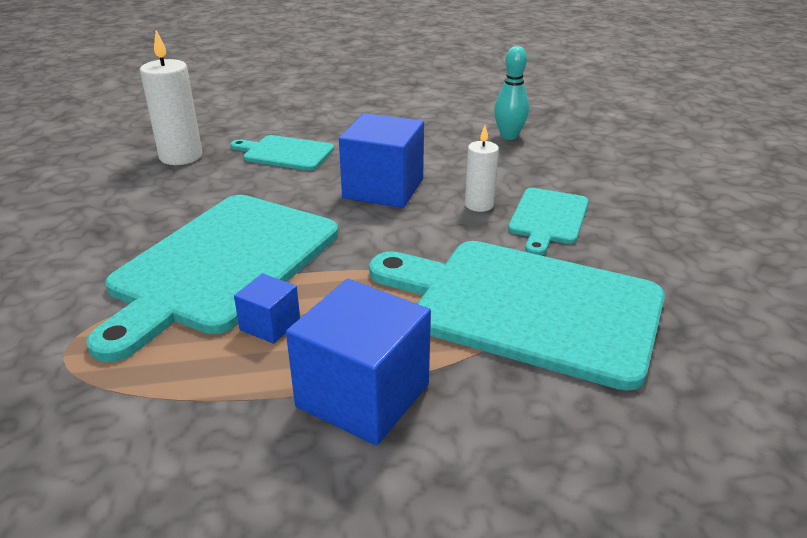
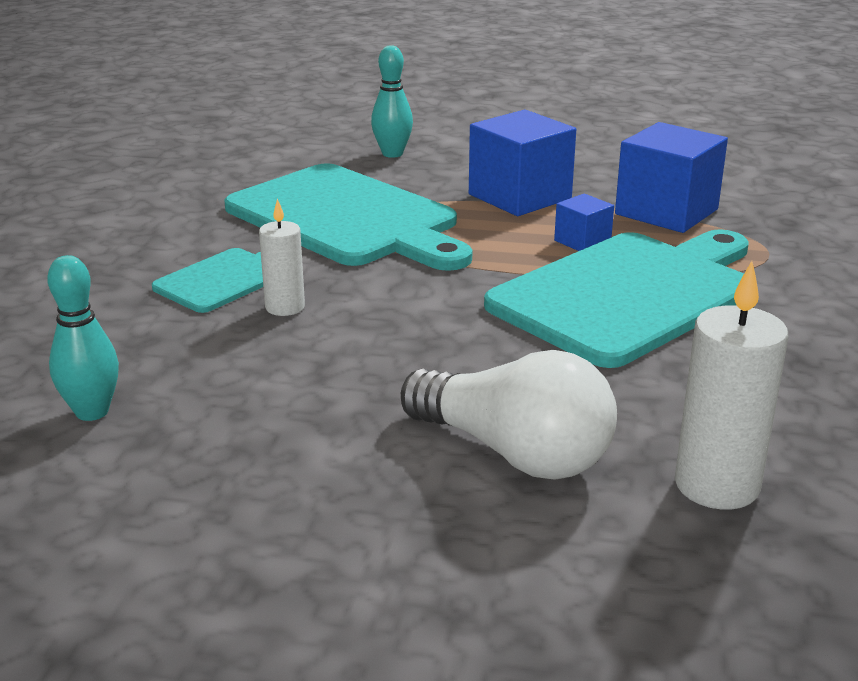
camera: 160 degrees left, 5 degrees down
turquoise cutting board [230,135,334,171] -> white light bulb [401,350,617,480]
blue cube [339,113,424,208] -> blue cube moved to [615,122,728,233]
none -> turquoise bowling pin [371,45,413,158]

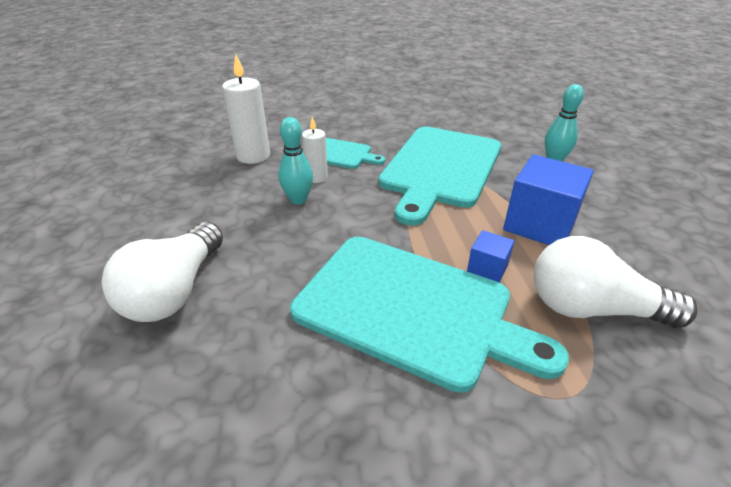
camera: 70 degrees right, 10 degrees up
turquoise bowling pin [47,255,119,421] -> turquoise bowling pin moved to [279,117,313,205]
blue cube [615,122,728,233] -> white light bulb [534,236,697,328]
white candle [675,261,788,509] -> white candle moved to [222,54,270,164]

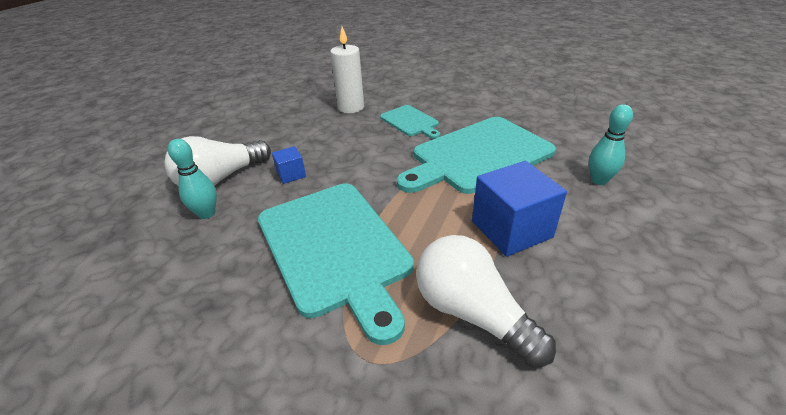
camera: 35 degrees right, 0 degrees up
turquoise bowling pin [279,117,313,205] -> turquoise bowling pin moved to [168,139,217,219]
white candle [302,117,328,183] -> none
blue cube [467,230,515,283] -> blue cube moved to [272,146,306,184]

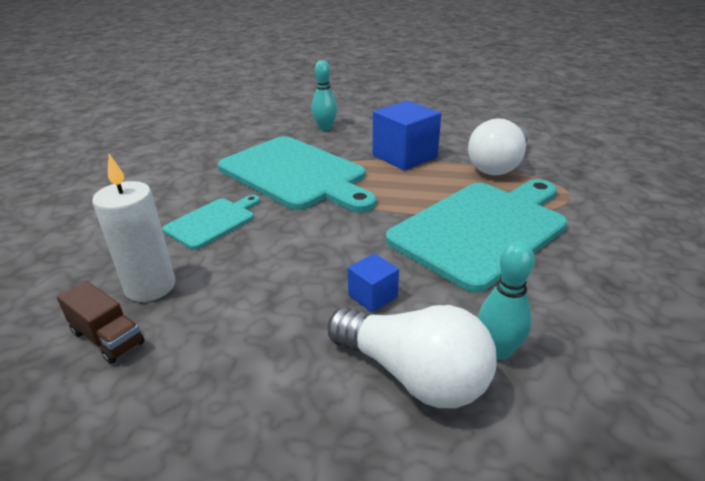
camera: 105 degrees left, 5 degrees down
none -> brown truck [57,281,144,364]

